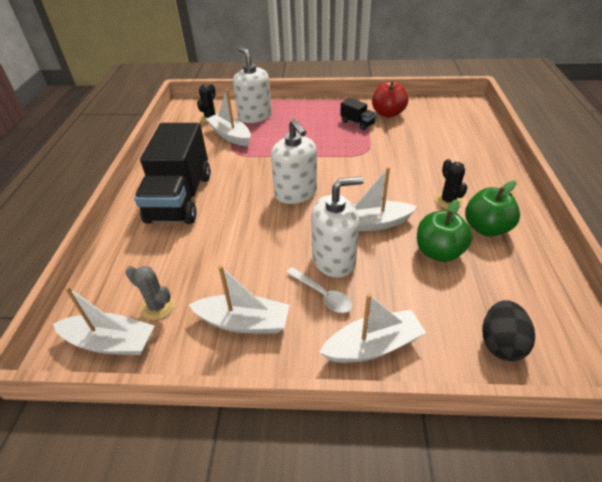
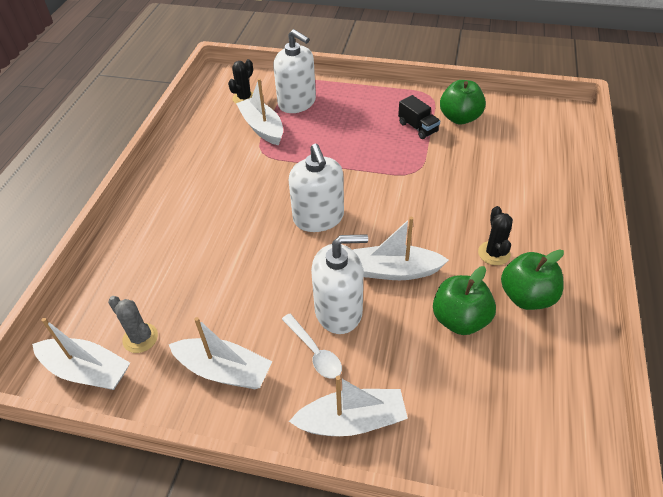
camera: 10 degrees right, 5 degrees up
black truck [134,123,211,224] -> none
white soap dispenser [233,47,272,123] -> white soap dispenser turned 150 degrees clockwise [273,29,316,113]
red apple [372,80,408,118] -> green apple [440,80,486,124]
black egg [482,300,535,361] -> none

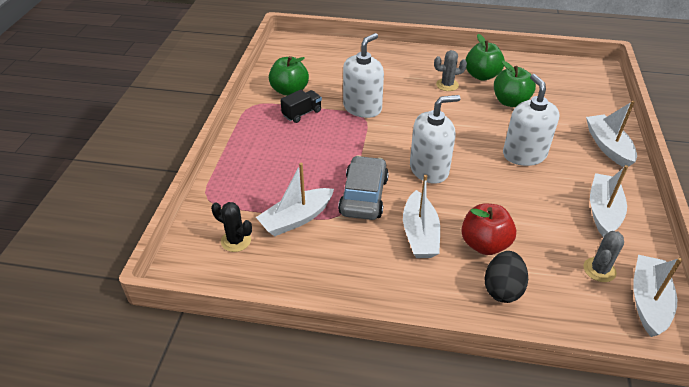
camera: 95 degrees left, 5 degrees down
white soap dispenser [273,29,316,113] -> white soap dispenser moved to [343,33,384,118]
white spoon [282,314,342,379] -> none
white boat [353,217,449,280] -> white boat moved to [403,175,440,258]
black cactus [478,206,513,265] -> grey cactus [434,50,467,91]
none -> grey car [338,156,389,220]
none -> red apple [461,203,516,255]
none -> black egg [484,251,528,303]

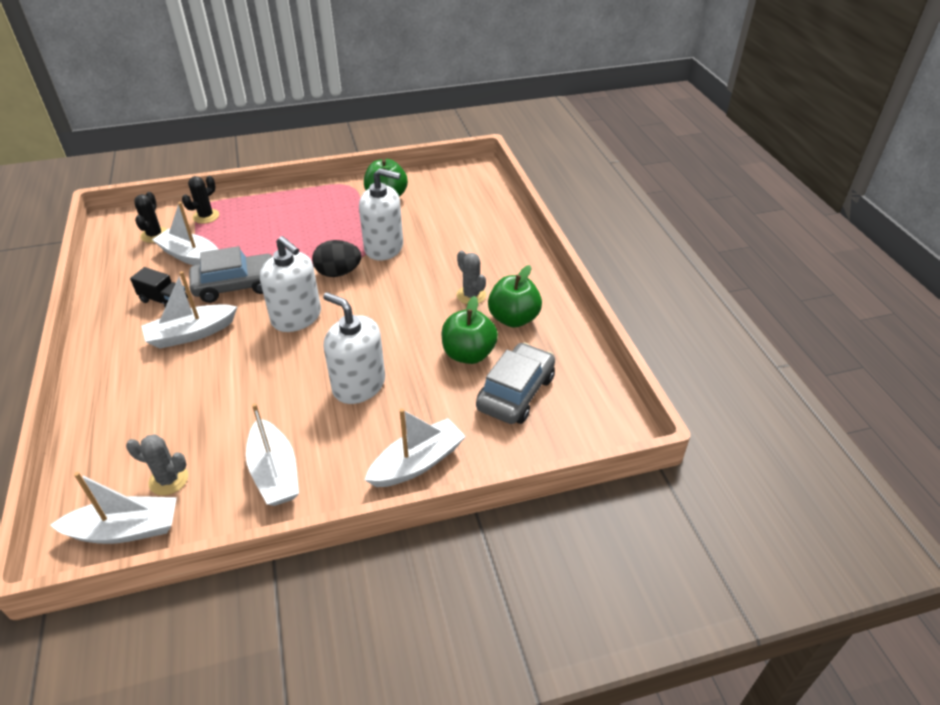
camera: 65 degrees right, 0 degrees up
black truck [280,90,322,123] -> black truck moved to [130,267,188,307]
red apple [461,203,516,255] -> none
black egg [484,251,528,303] -> black egg moved to [312,240,361,277]
white soap dispenser [503,74,559,166] -> white soap dispenser turned 105 degrees counterclockwise [323,292,385,404]
white boat [590,165,628,237] -> white boat turned 75 degrees clockwise [246,403,299,506]
none -> black cactus [182,176,219,224]
none -> grey car [476,343,555,424]

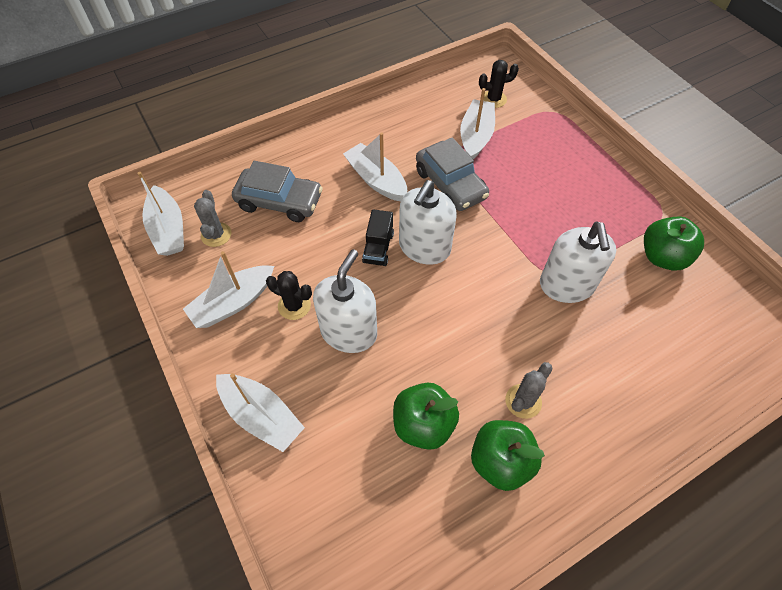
camera: 75 degrees right, 15 degrees up
black truck [130,267,188,307] -> black truck moved to [362,209,394,266]
black cactus [182,176,219,224] -> black cactus moved to [266,271,312,320]
black egg [312,240,361,277] -> none
grey car [476,343,555,424] -> grey car moved to [232,161,323,222]

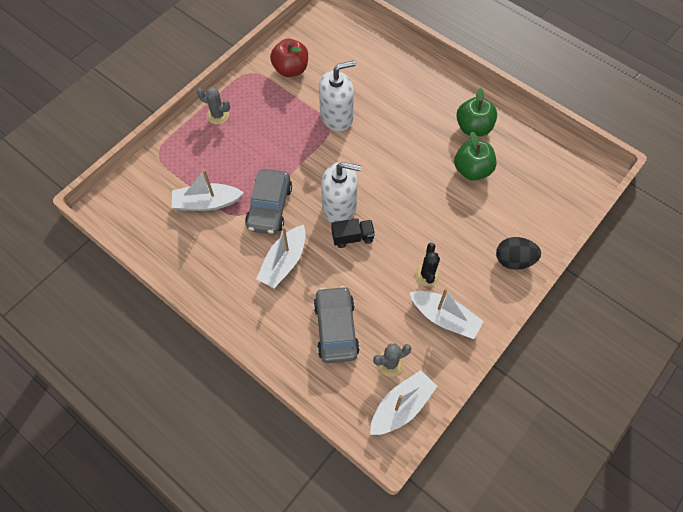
camera: 110 degrees left, 5 degrees up
white boat [216,373,305,452] -> black egg [496,237,541,270]
white soap dispenser [313,249,377,353] -> none
grey car [416,137,489,211] -> grey car turned 150 degrees clockwise [245,169,292,235]
black cactus [479,60,519,108] -> none
grey cactus [505,362,553,419] -> grey cactus moved to [197,87,230,124]
green apple [644,216,704,271] -> red apple [270,39,308,77]

